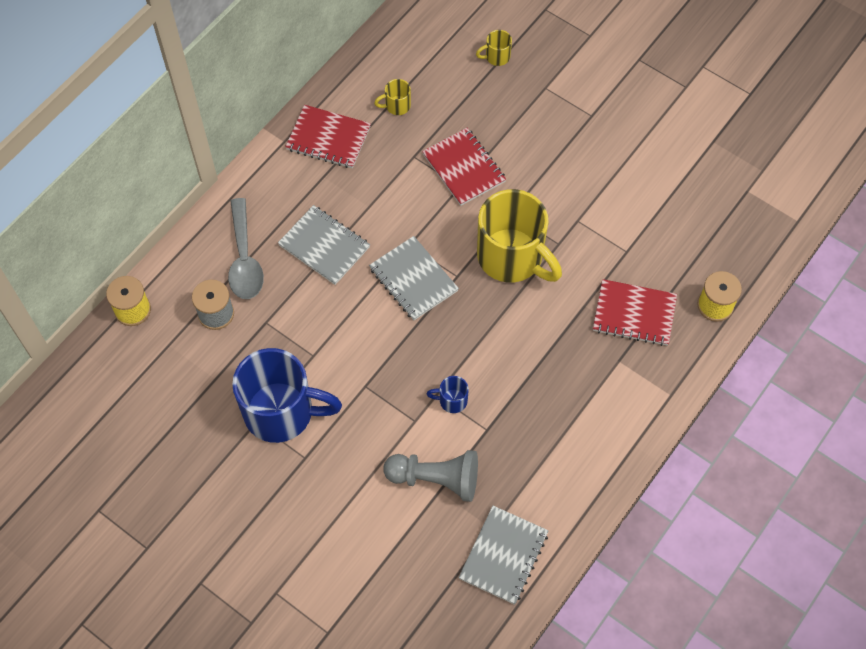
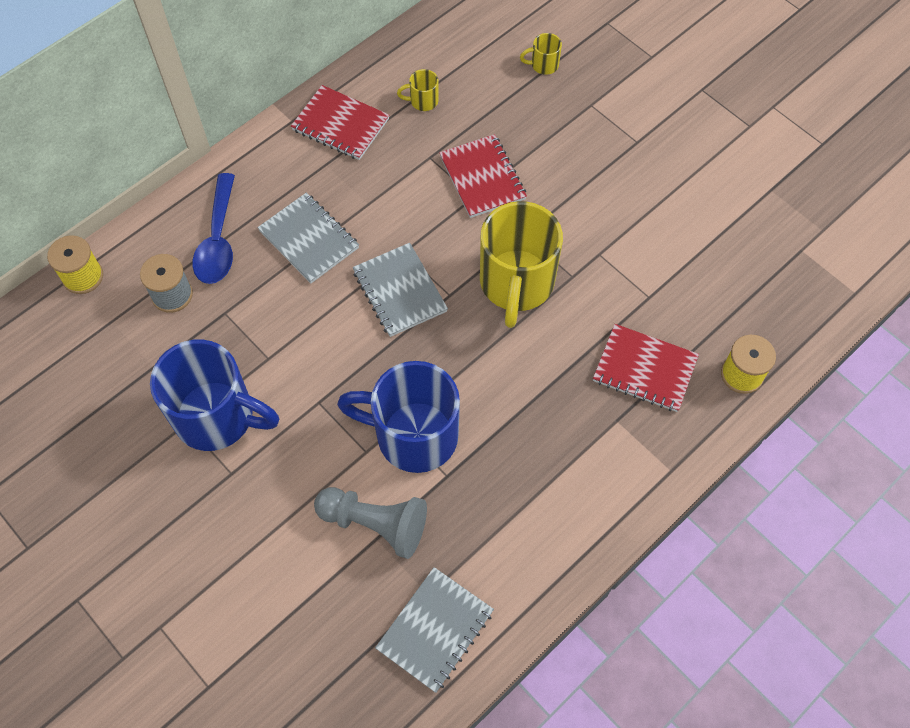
camera: 10 degrees right, 0 degrees up
grey spoon [228,198,264,299] -> blue spoon [193,173,235,284]
blue mug [426,376,469,413] -> blue mug [337,361,460,473], size x2.47
yellow mug [477,189,562,283] -> yellow mug turned 45 degrees clockwise [480,201,563,328]

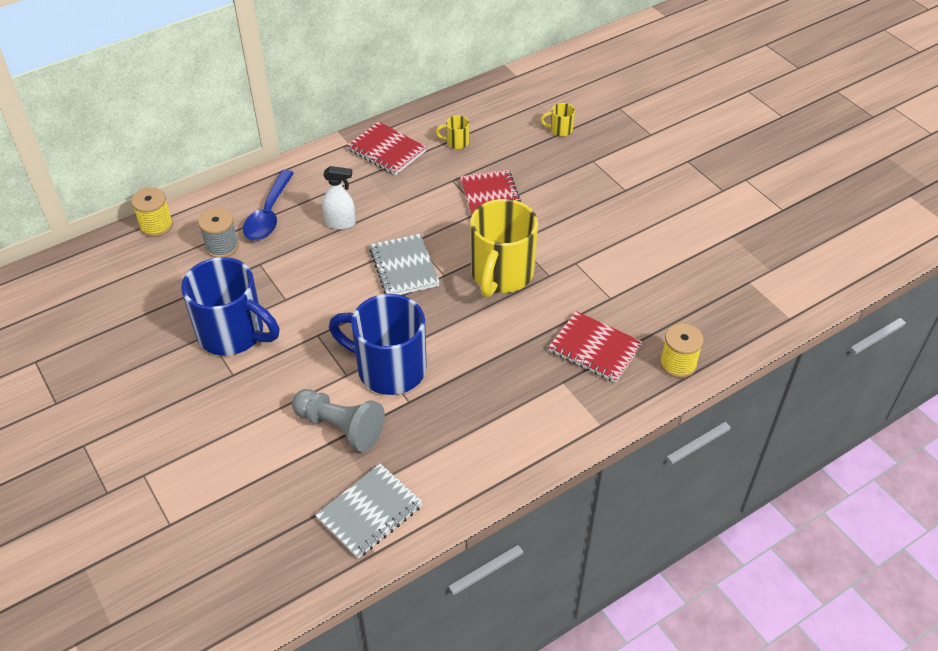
camera: 10 degrees right, 15 degrees down
grey notebook [257,193,359,284] -> white spray bottle [322,166,356,230]

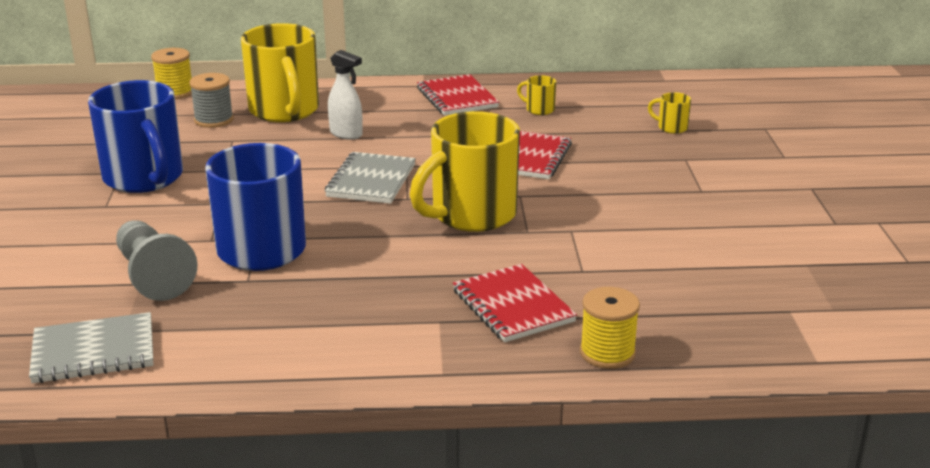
camera: 30 degrees right, 20 degrees down
blue spoon [243,170,294,240] -> yellow mug [241,23,319,122]

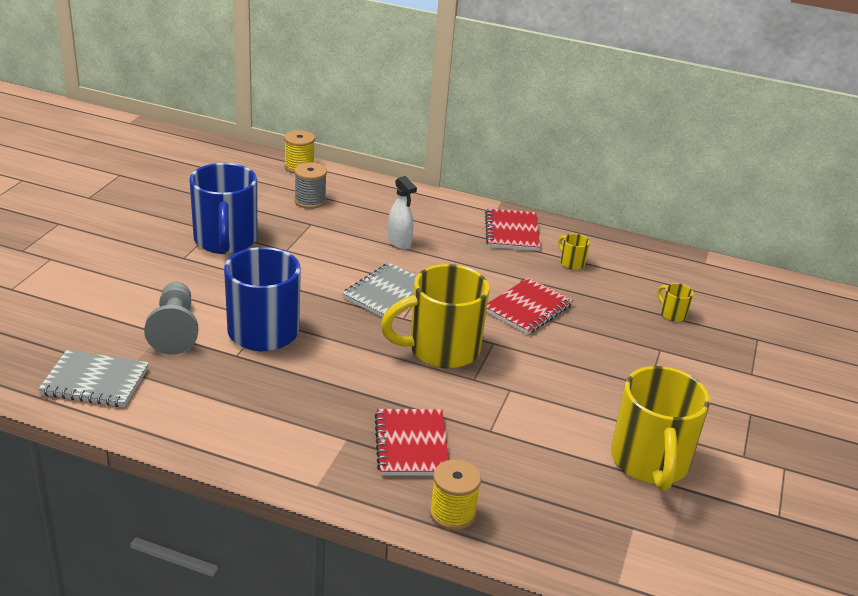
camera: 20 degrees right, 5 degrees up
yellow mug [241,23,319,122] -> yellow mug moved to [611,366,710,491]

